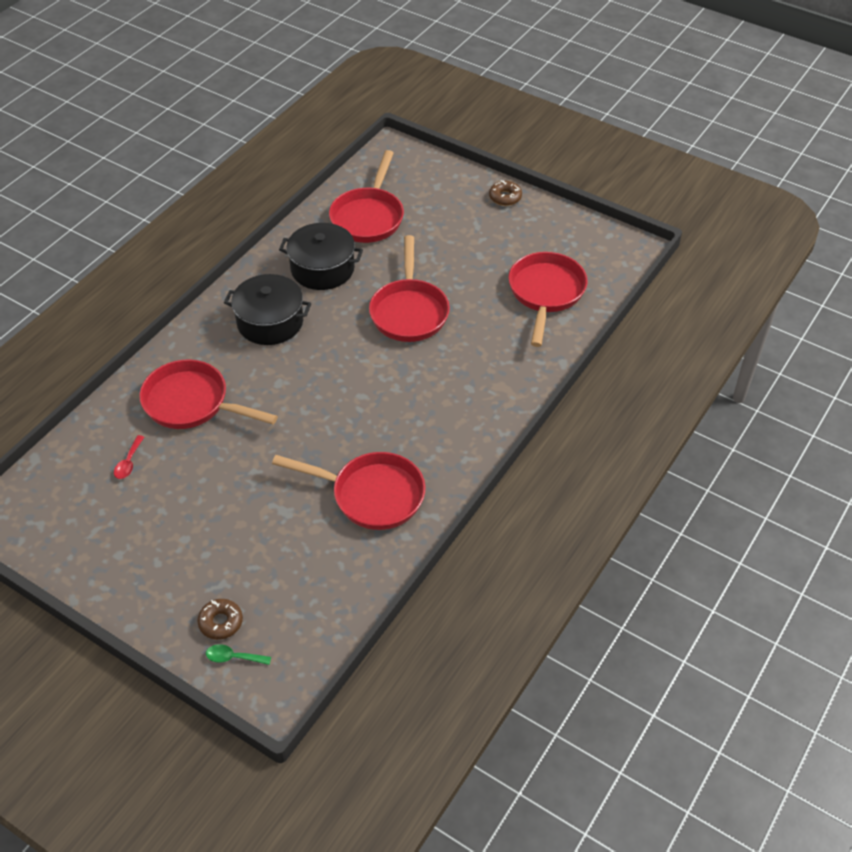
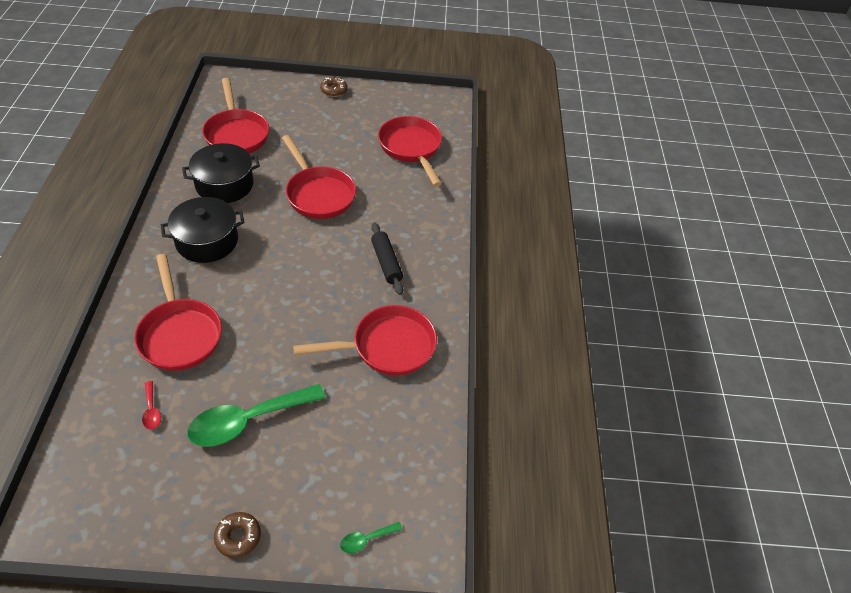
camera: 35 degrees left, 0 degrees up
red pan [139,360,278,429] -> red pan turned 105 degrees counterclockwise [134,254,222,371]
brown donut [198,599,243,640] -> brown donut moved to [214,512,261,558]
none -> green spoon [187,384,326,447]
none -> black rolling pin [371,222,403,295]

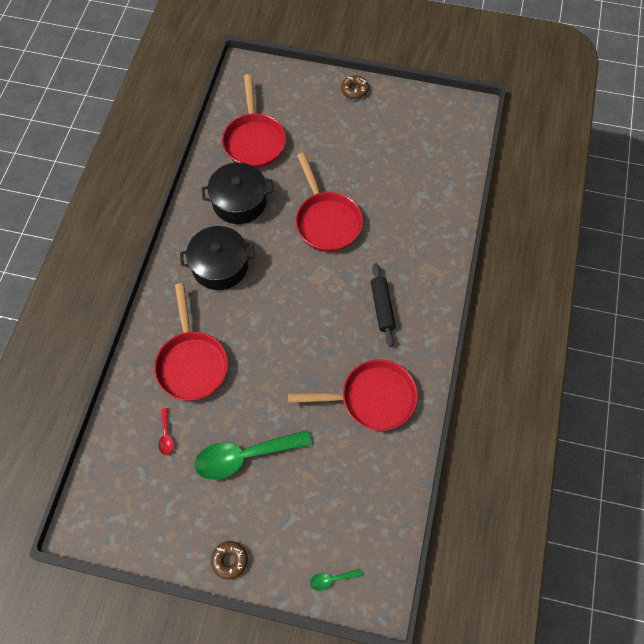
camera: 15 degrees right, 15 degrees up
red pan [378,116,442,186] -> none

